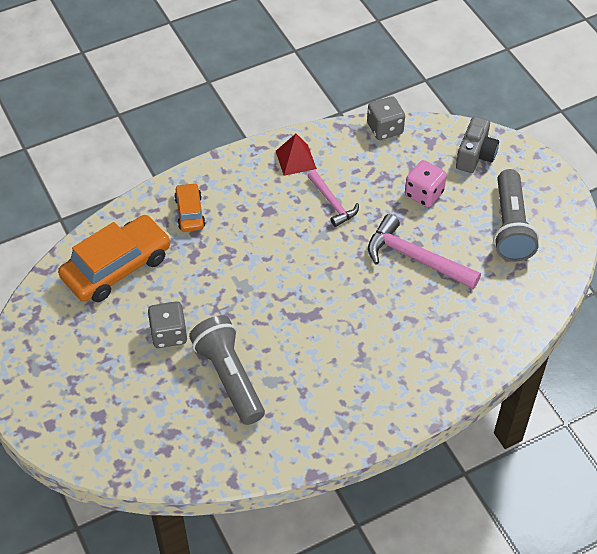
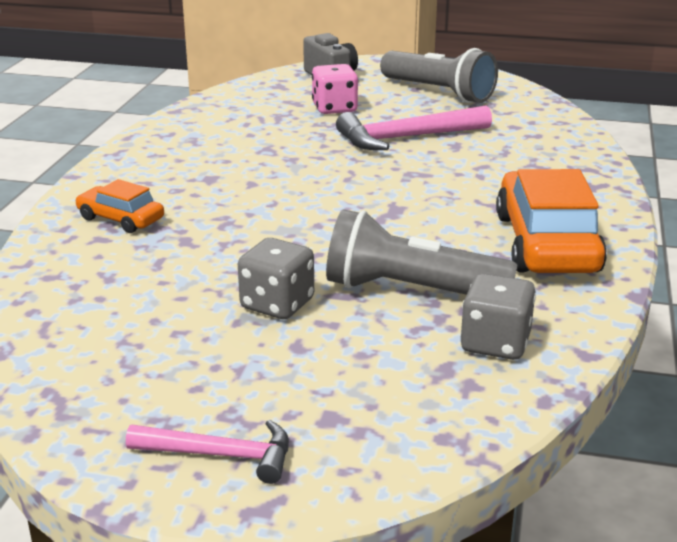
camera: 50 degrees left, 25 degrees down
orange car [58,215,171,302] -> orange car moved to [496,169,607,273]
red pyramid [276,134,317,176] -> none
pink hammer [307,170,359,227] -> pink hammer moved to [126,420,289,484]
grey dice [367,96,405,140] -> grey dice moved to [460,273,536,360]

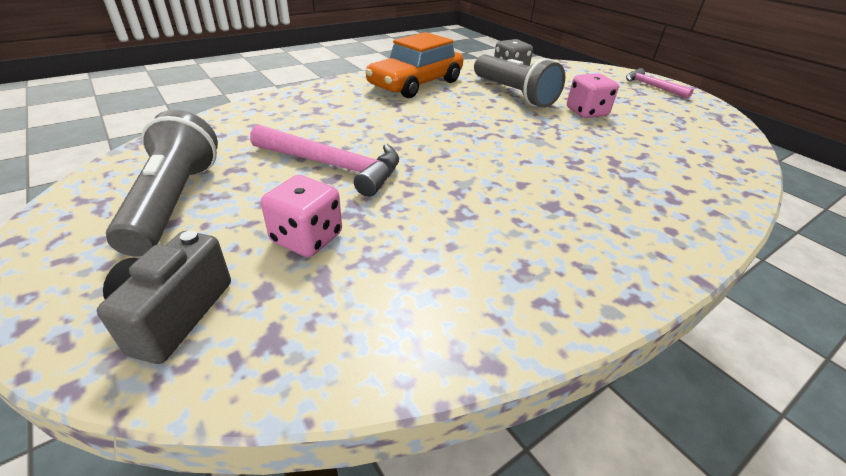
camera: 140 degrees left, 10 degrees up
orange car [75,179,164,233] -> none
grey dice [238,238,314,319] -> pink dice [567,73,619,118]

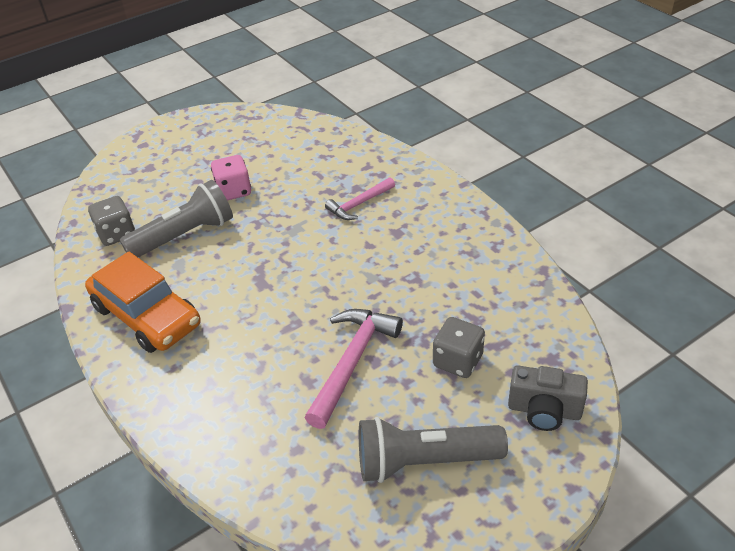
camera: 85 degrees left, 5 degrees up
pink dice [261,175,342,257] -> grey dice [433,317,485,378]
pink hammer [626,68,694,99] -> pink hammer moved to [325,177,395,220]

